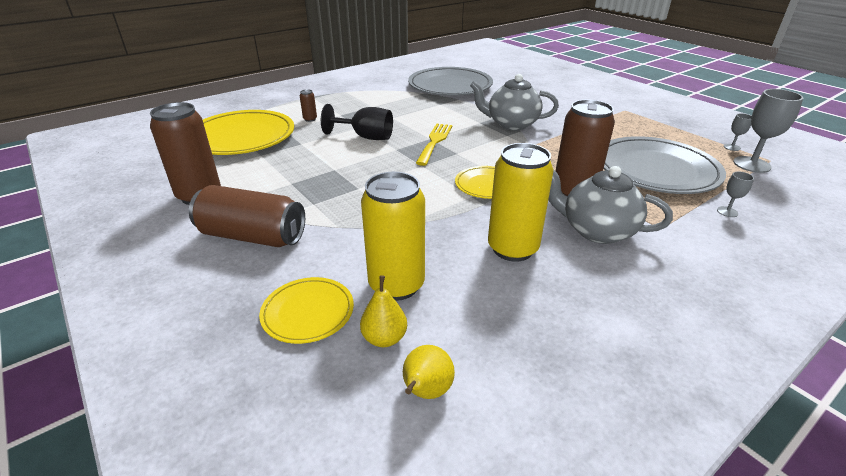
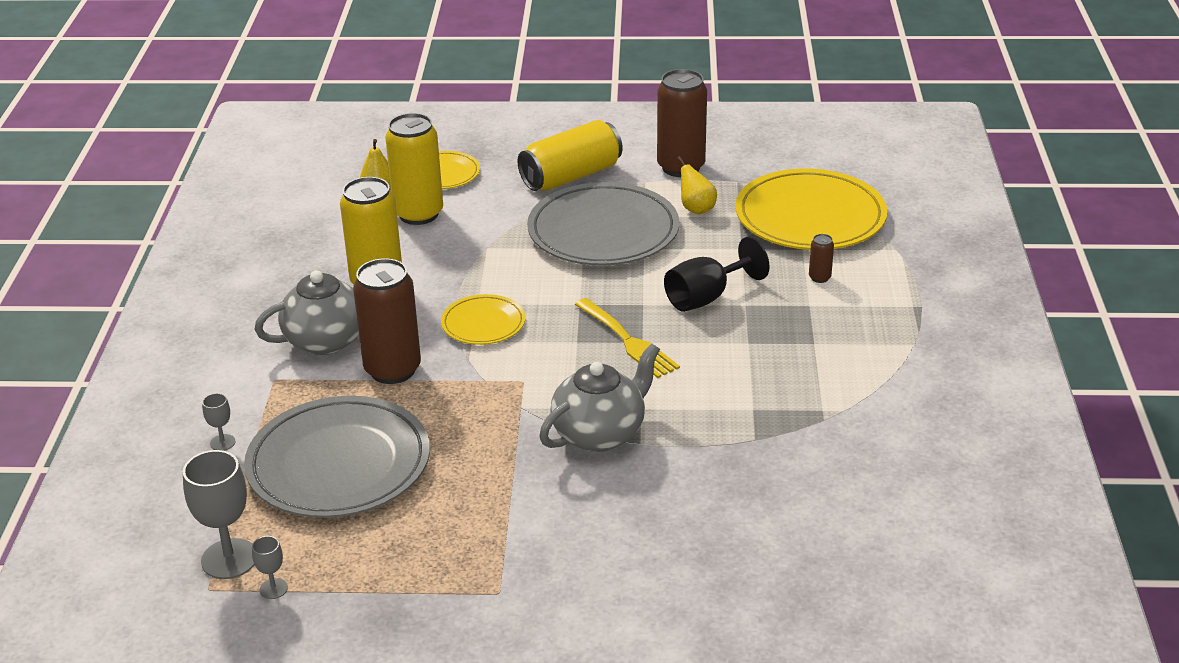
camera: 130 degrees right, 0 degrees up
brown can [189,185,305,247] -> yellow can [518,120,623,191]
yellow pear [403,345,455,399] -> yellow pear moved to [677,156,717,214]
grey plate [408,67,493,96] -> grey plate moved to [527,182,679,266]

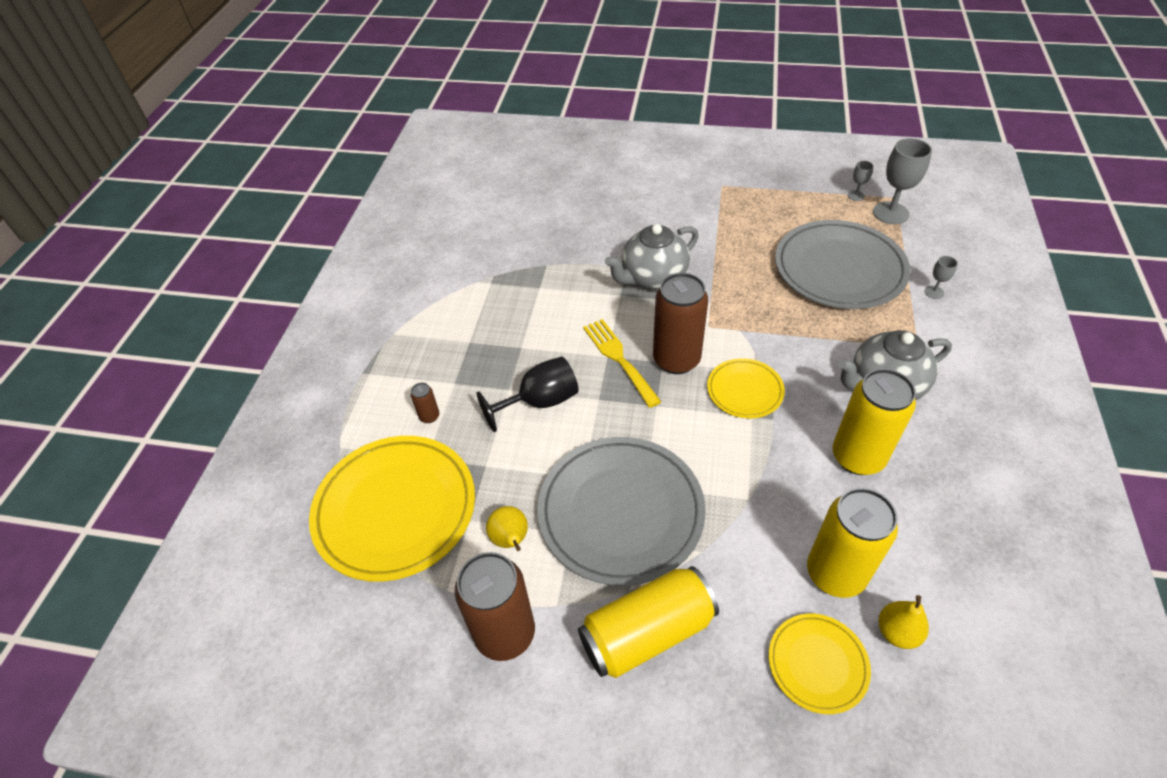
camera: 170 degrees left, 15 degrees up
brown can [353,258,421,384] -> brown can moved to [653,273,708,374]

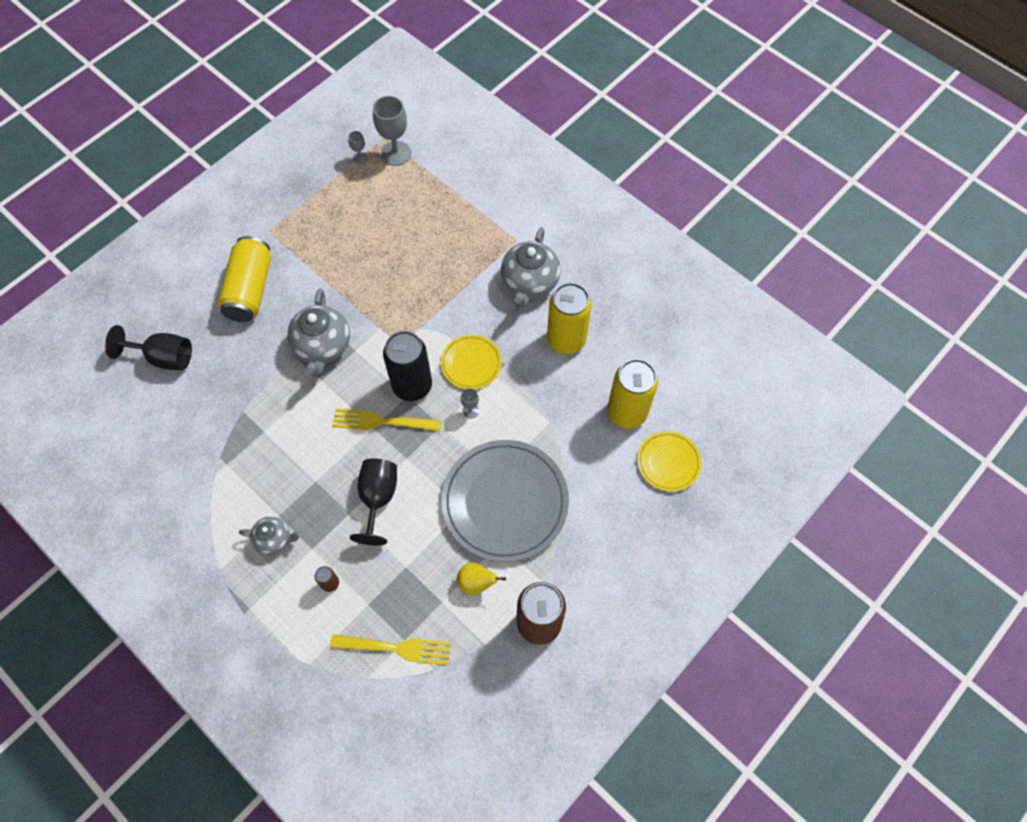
camera: 60 degrees left, 15 degrees up
yellow plate [309,436,475,582] -> yellow fork [330,634,451,665]
yellow can [578,566,719,678] -> yellow can moved to [218,236,271,322]
brown can [653,273,708,374] -> black can [383,331,432,401]
grey plate [775,220,911,309] -> none
yellow pear [878,595,929,649] -> none
grey goblet [924,256,958,299] -> grey goblet moved to [461,388,479,418]
none -> black goblet [105,325,192,370]
none -> grey teapot [239,516,301,555]

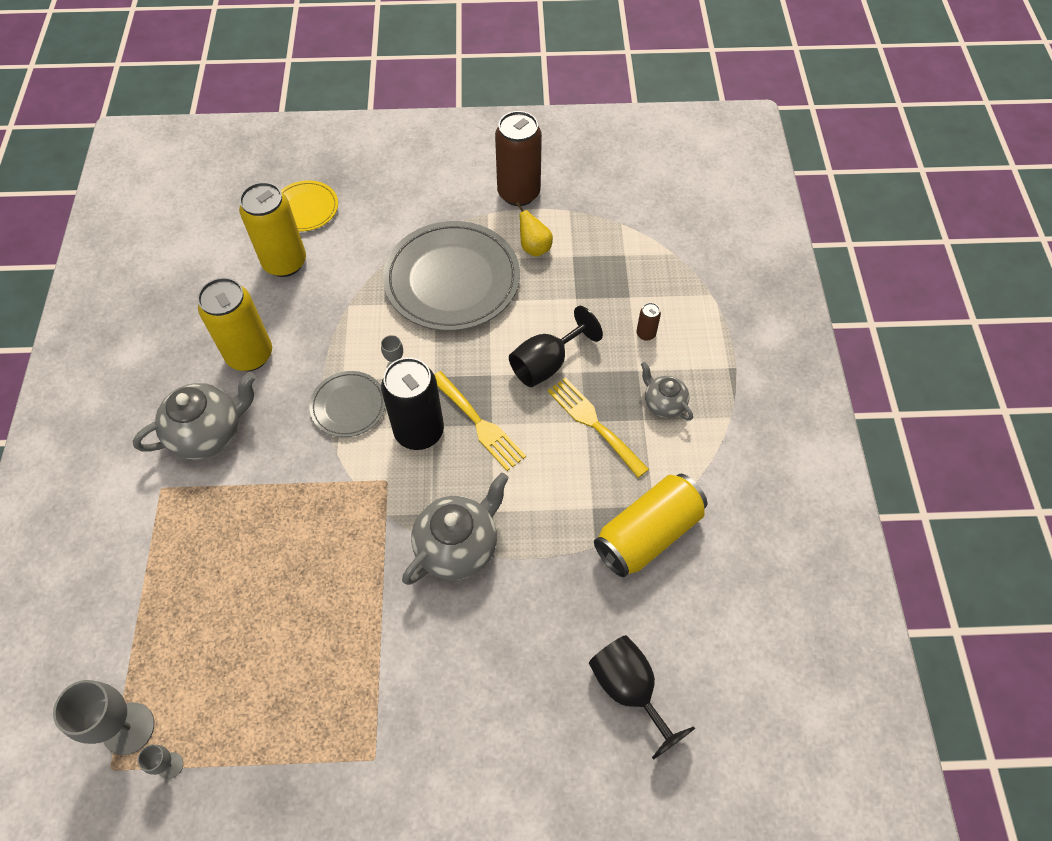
camera: 135 degrees left, 5 degrees down
yellow can [218,236,271,322] -> yellow can moved to [594,474,707,577]
yellow fork [330,634,451,665] -> yellow fork moved to [547,377,649,478]
yellow plate [441,335,502,389] -> grey plate [309,371,386,437]

